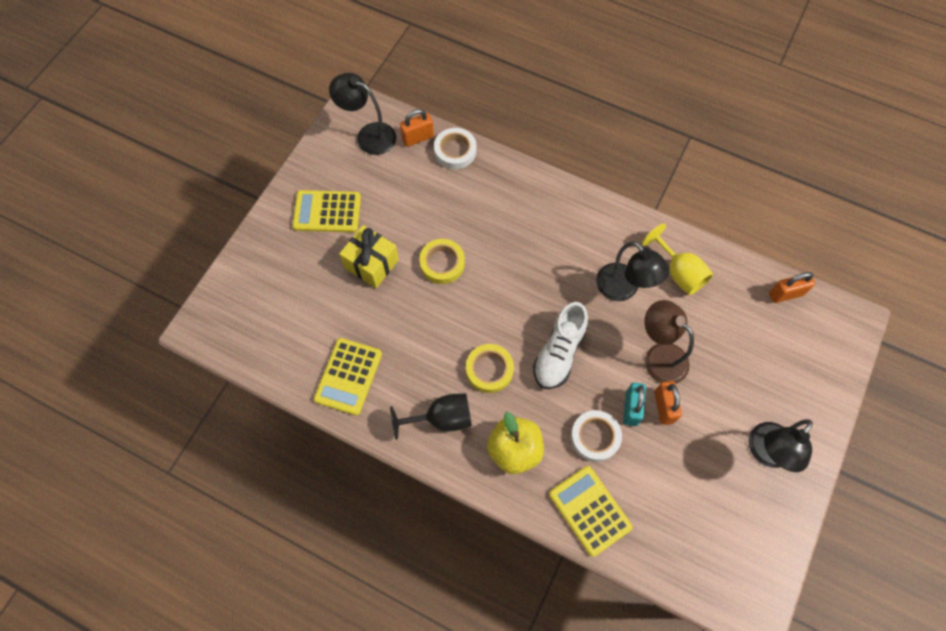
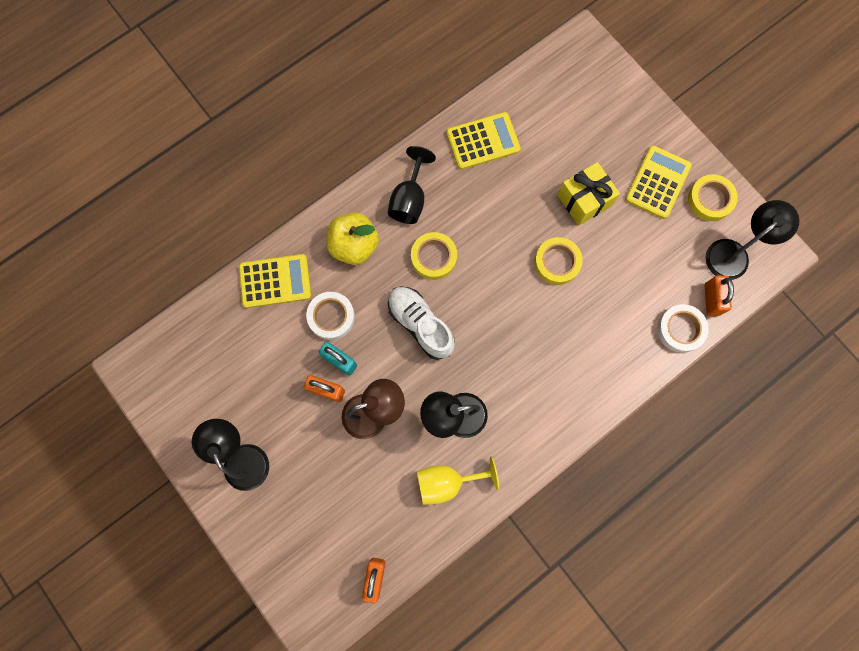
camera: 115 degrees right, 10 degrees up
yellow calculator [314,338,382,416] -> yellow calculator turned 120 degrees clockwise [446,112,521,170]
none -> yellow tape [688,174,738,221]

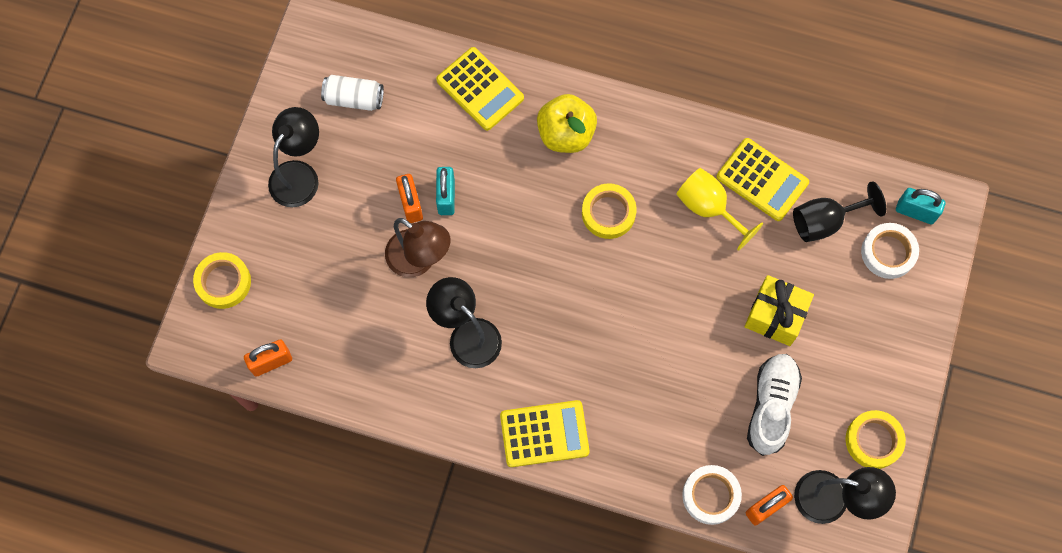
camera: 55 degrees right, 5 degrees down
white tape [306,292,355,340] -> white tape moved to [861,223,919,279]
black goblet [388,146,436,224] -> black goblet moved to [793,181,886,242]
white shoe [388,286,455,360] -> white shoe moved to [747,354,802,456]
yellow goblet [417,456,499,505] -> yellow goblet moved to [676,168,763,251]
yellow tape [534,237,583,285] -> yellow tape moved to [193,252,251,309]
yellow calculator [625,145,692,219] -> yellow calculator moved to [500,400,590,467]
none -> white can [321,75,384,111]
none -> turquoise padlock [896,188,946,224]

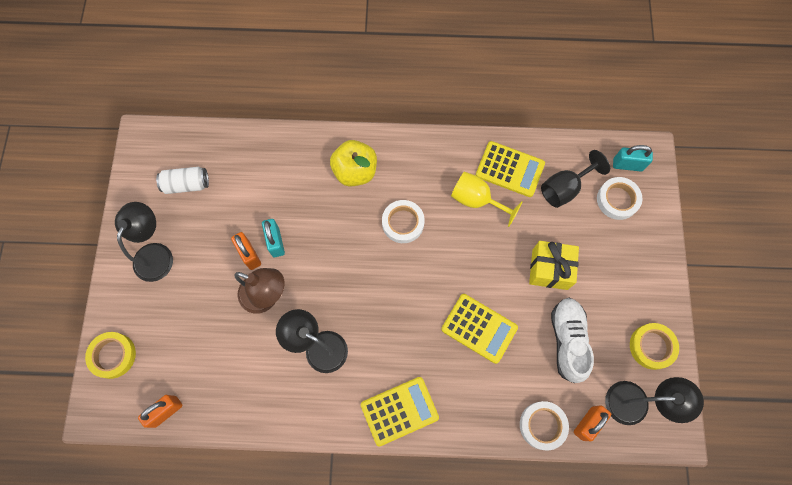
camera: 15 degrees left, 0 degrees up
yellow calculator [436,47,524,131] -> yellow calculator moved to [441,294,518,364]
yellow tape [582,183,637,239] -> white tape [382,200,425,243]

